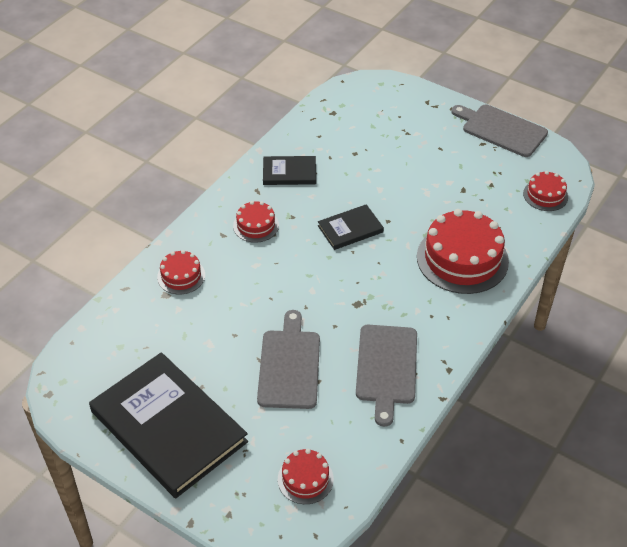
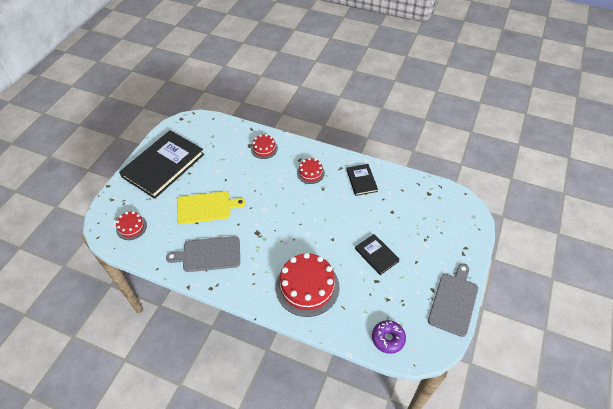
camera: 80 degrees right, 5 degrees up
grey cutting board [257,310,320,409] -> yellow cutting board [177,191,246,224]
black book [318,204,384,250] -> black book moved to [355,234,400,275]
red cake [523,171,568,211] -> purple donut [372,320,406,354]

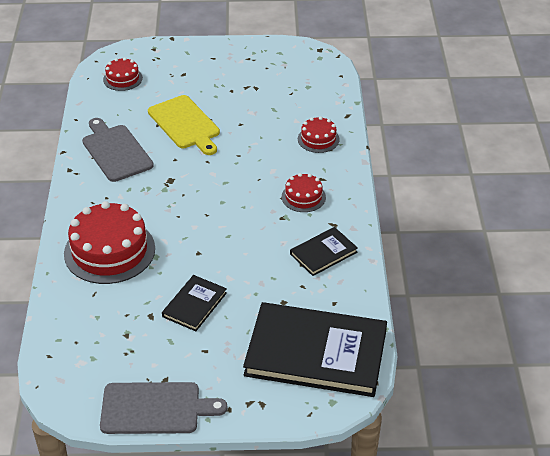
camera: 65 degrees right, 10 degrees down
black book [119,130,204,199] -> black book moved to [243,302,387,397]
purple donut [372,320,406,354] -> none

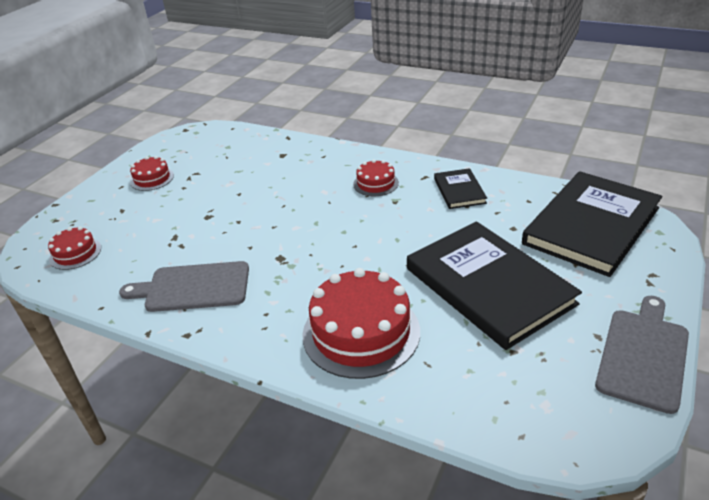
camera: 60 degrees left, 5 degrees down
yellow cutting board [148,95,220,155] -> none
black book [162,275,227,331] -> black book [407,222,582,350], size x2.10
red cake [298,116,340,153] -> red cake moved to [130,156,174,191]

